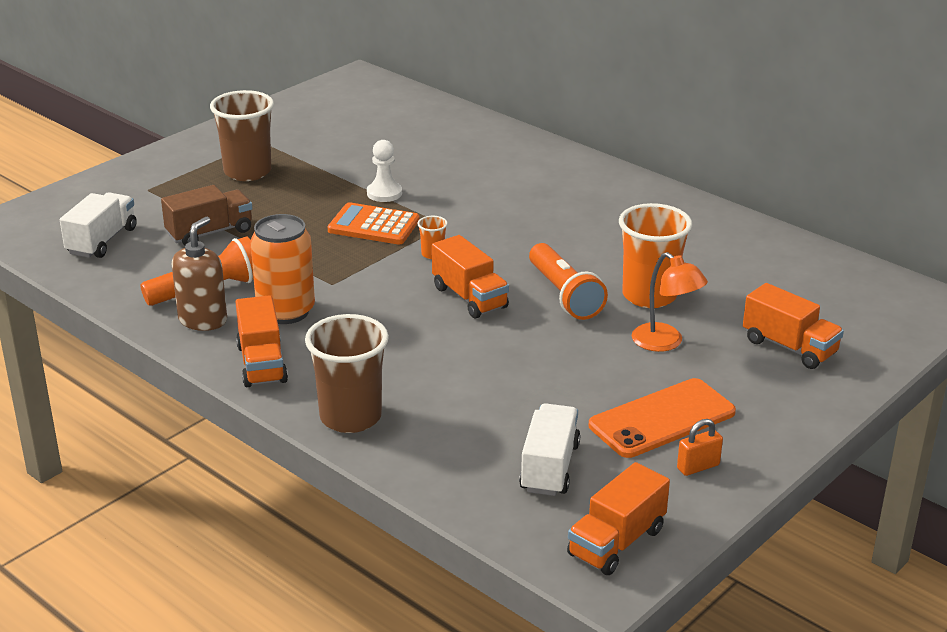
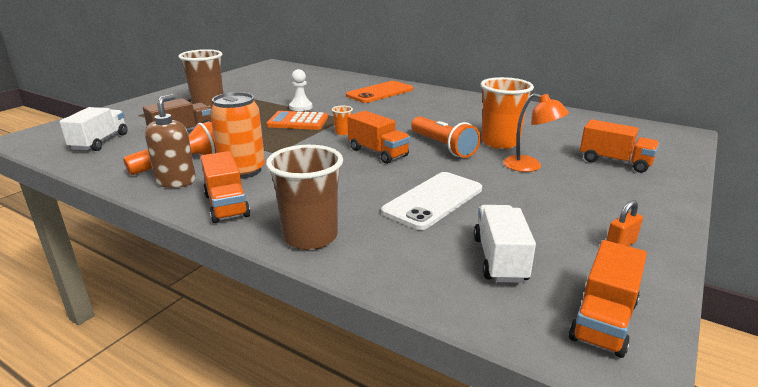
camera: 10 degrees left, 5 degrees down
orange phone [589,378,736,458] -> orange phone moved to [346,81,413,103]
none -> white phone [381,172,482,230]

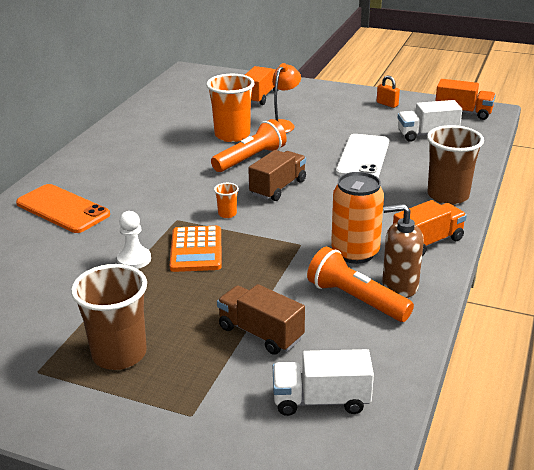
camera: 100 degrees left, 5 degrees up
orange truck [347,111,410,164] -> brown truck [248,150,306,201]
white phone [381,172,482,230] -> white phone turned 75 degrees clockwise [336,134,389,177]

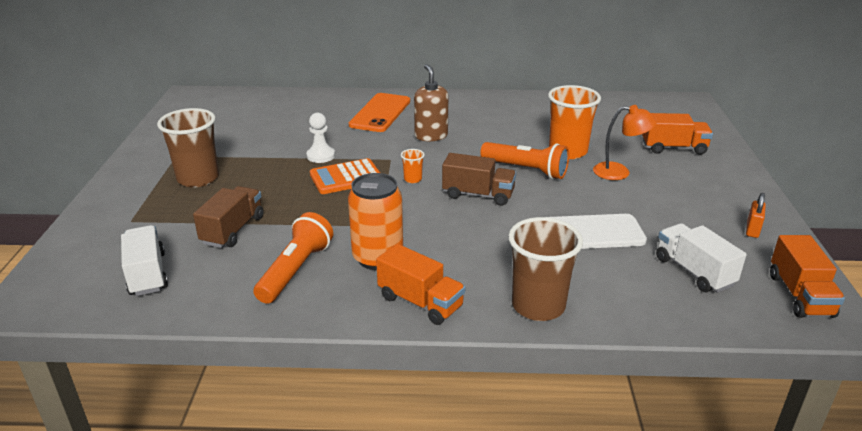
camera: 70 degrees right, 0 degrees up
brown soap dispenser [382,204,424,298] -> brown soap dispenser moved to [414,64,449,141]

